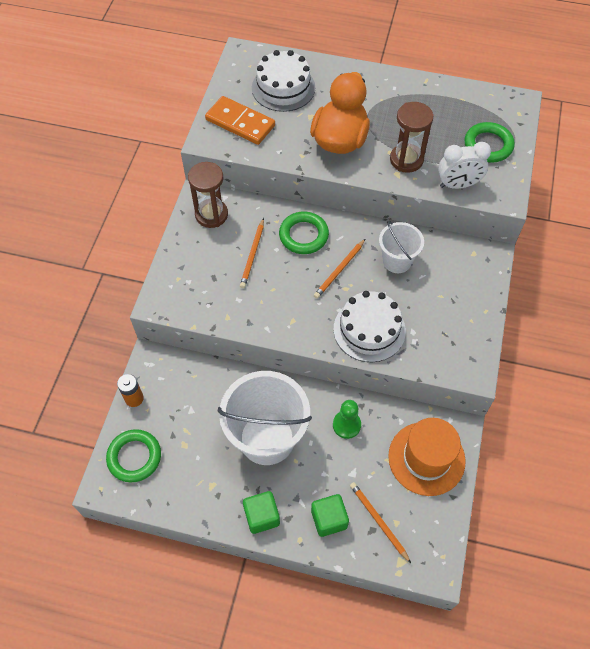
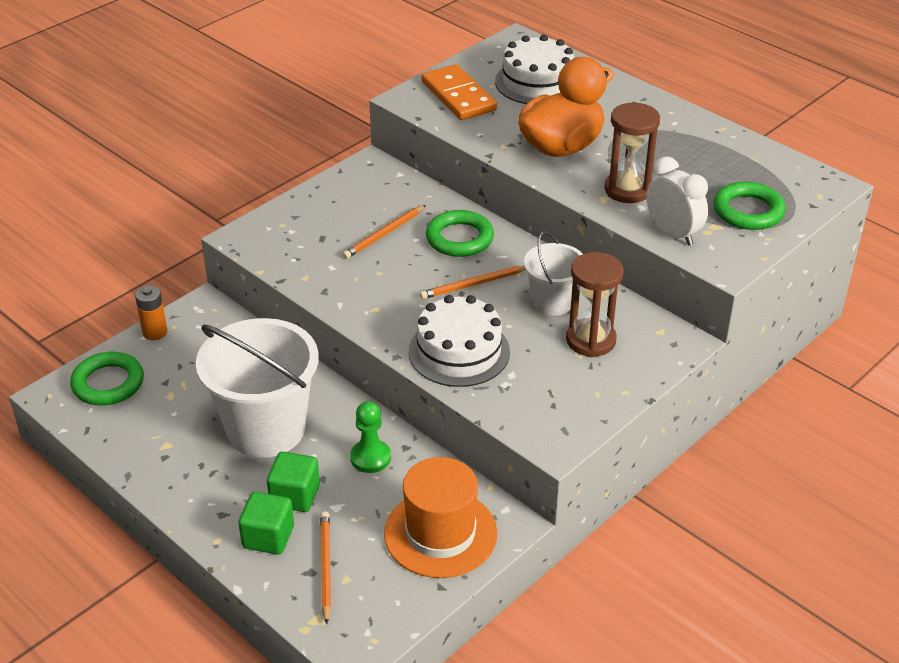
camera: 30 degrees right, 20 degrees down
brown hourglass [188,162,228,228] -> brown hourglass moved to [566,252,624,357]
green cube [243,491,280,534] -> green cube moved to [267,452,320,512]
white clock [438,142,491,189] -> white clock turned 150 degrees counterclockwise [646,156,708,246]

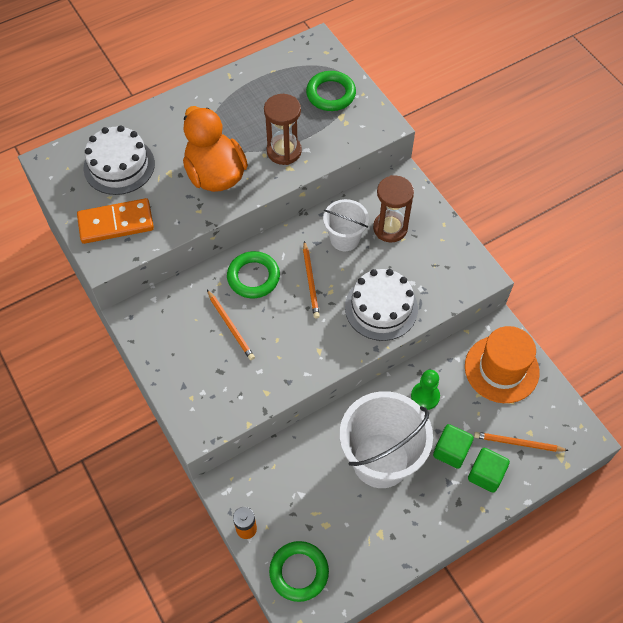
camera: 75 degrees left, 20 degrees up
white clock [646,156,708,246] -> none

